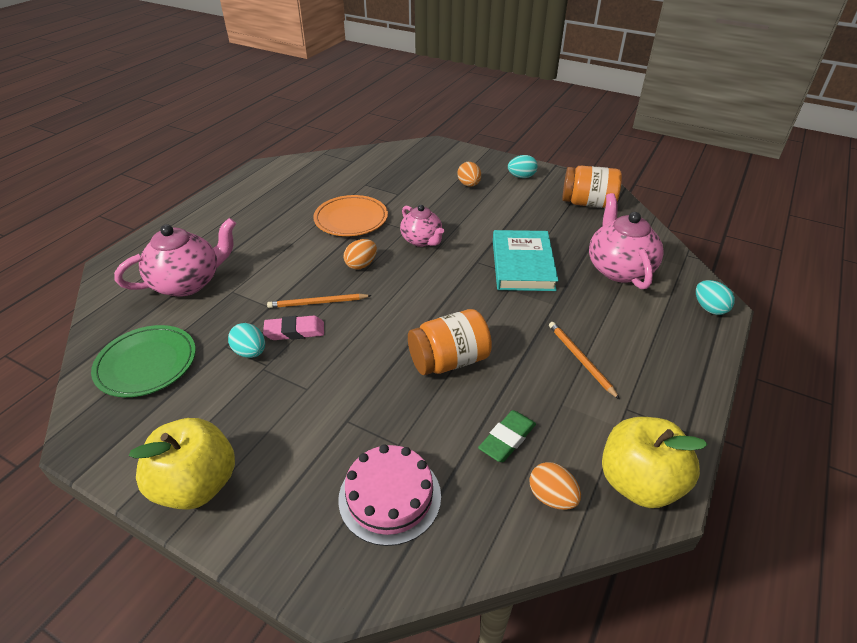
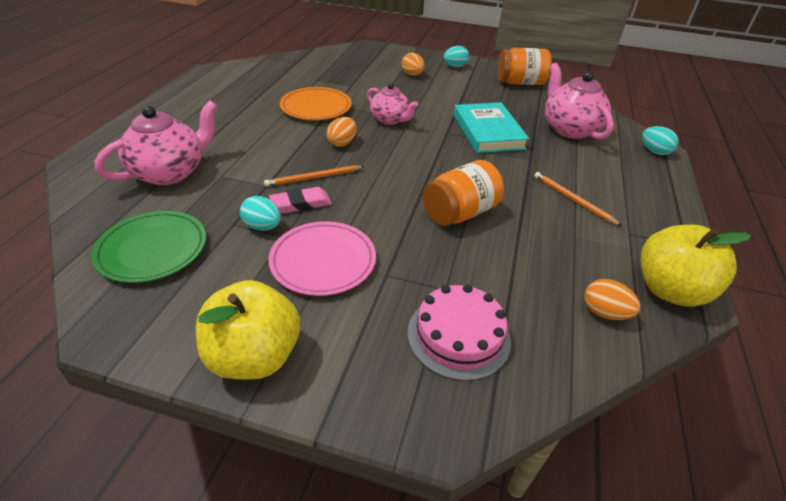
camera: 15 degrees left, 0 degrees up
green eraser [478,410,536,462] -> none
none -> pink plate [268,221,376,296]

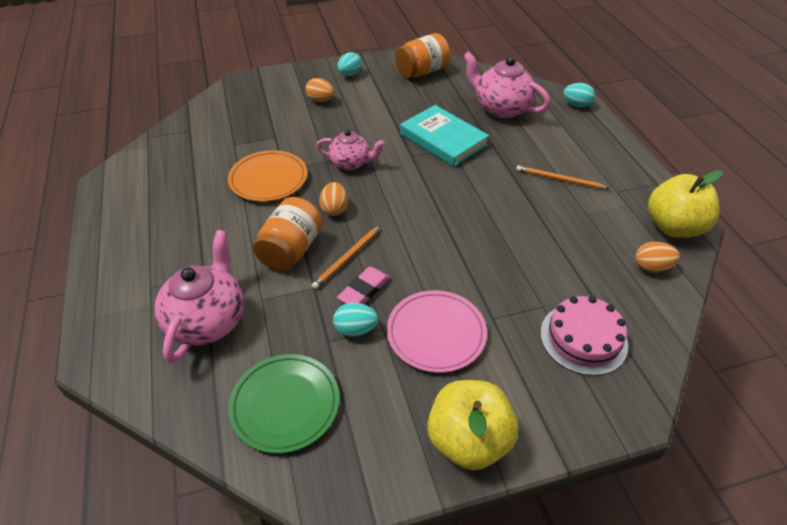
camera: 30 degrees left, 5 degrees up
orange jar [423,160,504,226] -> orange jar moved to [253,197,322,271]

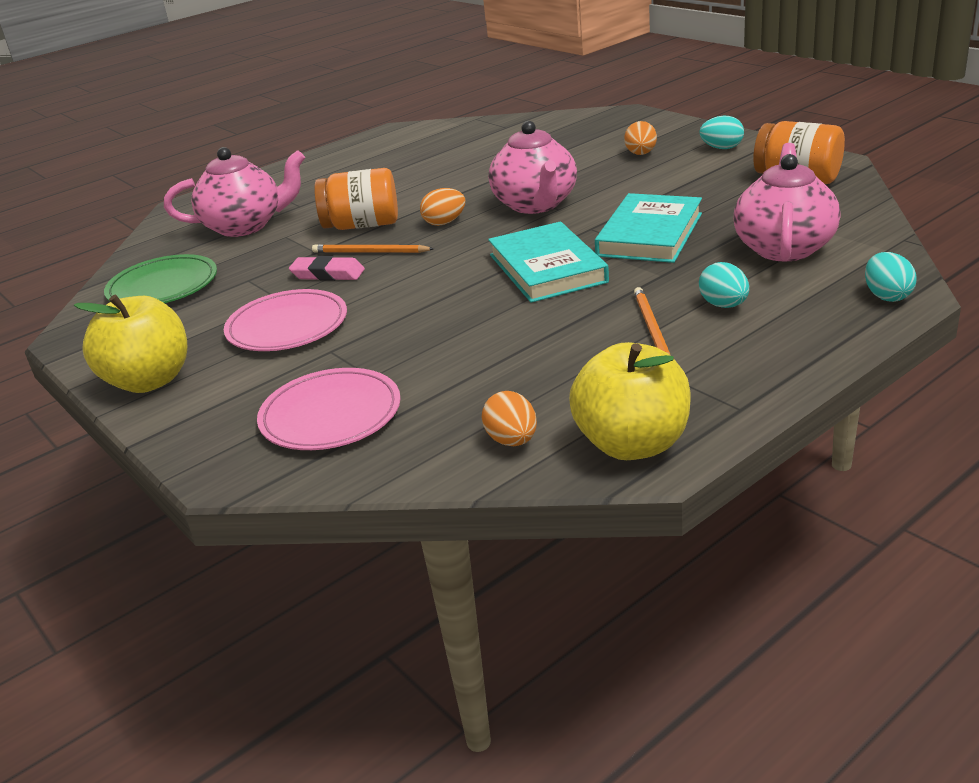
camera: 70 degrees right, 15 degrees down
orange plate [228,150,307,202] -> none
pink teapot [316,129,385,170] -> pink teapot [488,121,577,214], size x1.57
turquoise egg [333,303,378,337] -> turquoise egg moved to [699,262,749,308]
pink cake [540,296,628,376] -> pink plate [257,368,401,450]
none -> turquoise book [488,222,609,303]

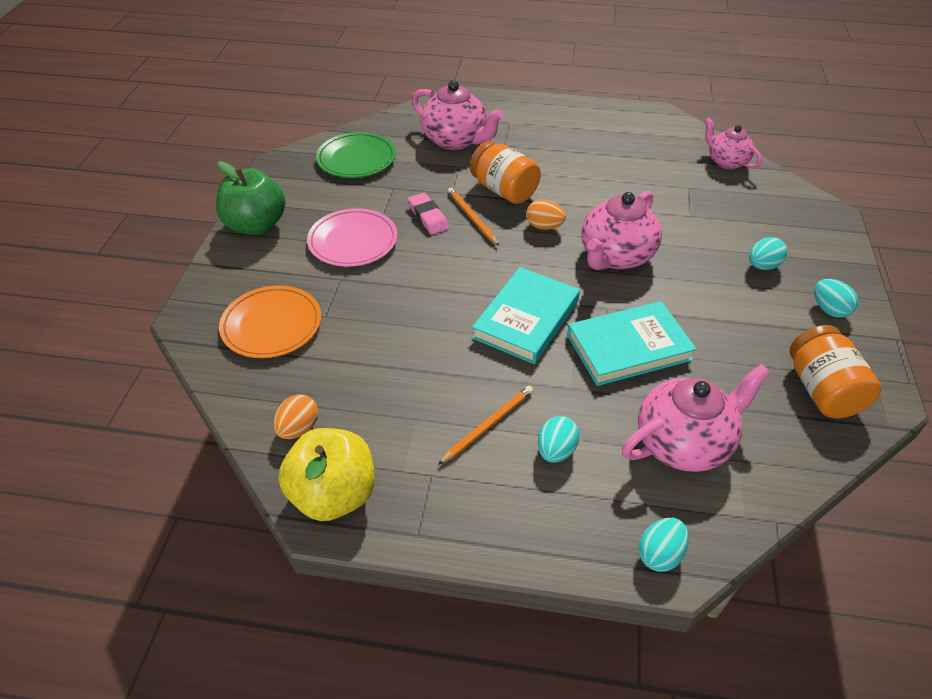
camera: 45 degrees right, 15 degrees up
yellow apple [74,294,187,393] -> green apple [216,161,285,235]
pink plate [257,368,401,450] -> orange plate [219,285,322,358]
orange egg [624,121,657,155] -> turquoise egg [749,237,788,270]
none -> pink teapot [705,118,762,169]

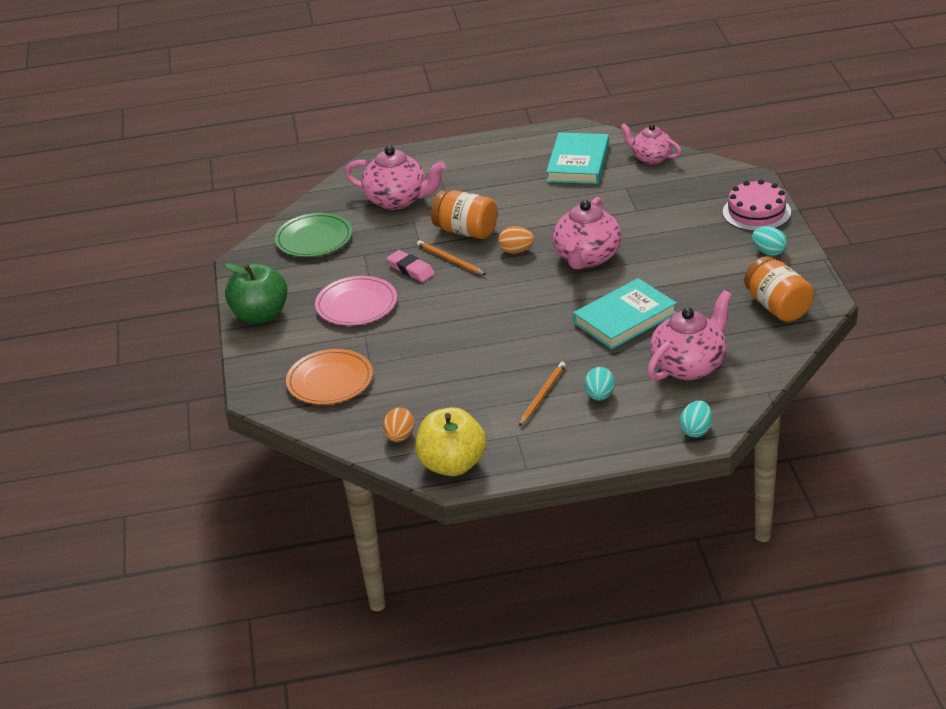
camera: 15 degrees left, 10 degrees down
turquoise book [472,267,580,364] -> turquoise book moved to [546,132,609,184]
turquoise egg [749,237,788,270] -> none
none -> pink cake [723,179,791,231]

